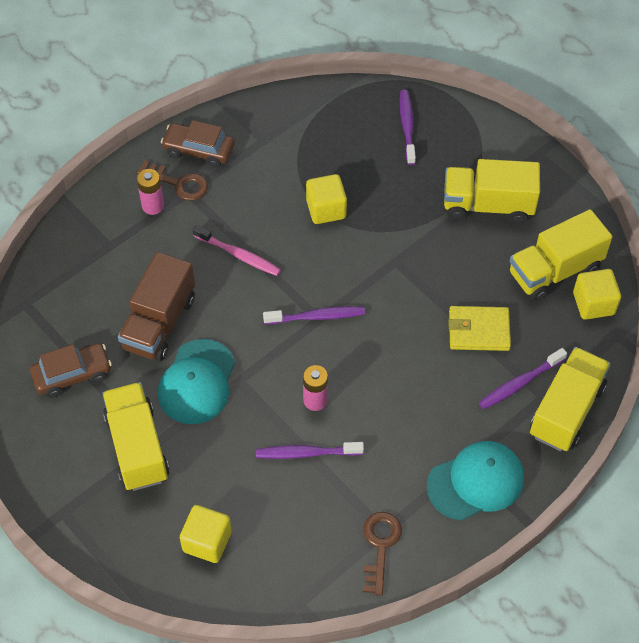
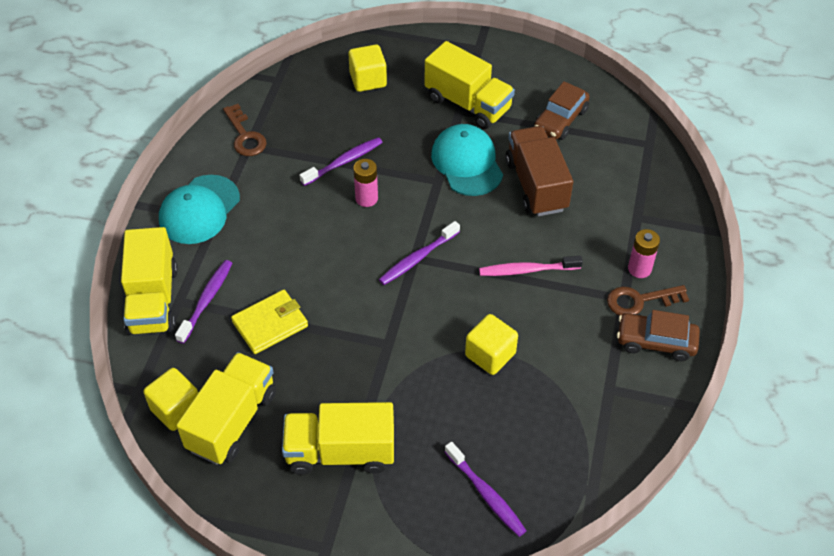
camera: 145 degrees right, 5 degrees down
brown car [161,120,235,168] -> brown car turned 150 degrees counterclockwise [617,310,700,361]
yellow truck [444,159,540,224] -> yellow truck turned 150 degrees counterclockwise [282,402,394,475]

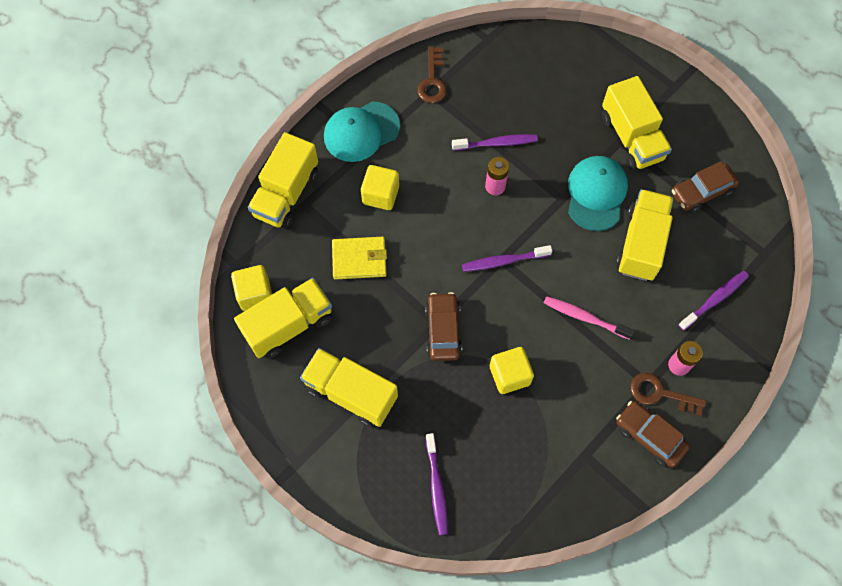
camera: 30 degrees right, 15 degrees up
purple toothbrush [175,260,232,344] -> purple toothbrush moved to [678,271,749,331]
yellow cube [348,45,387,92] -> yellow cube moved to [361,165,399,210]
brown truck [505,126,573,216] -> yellow truck [616,189,674,281]
none -> brown car [425,292,462,361]

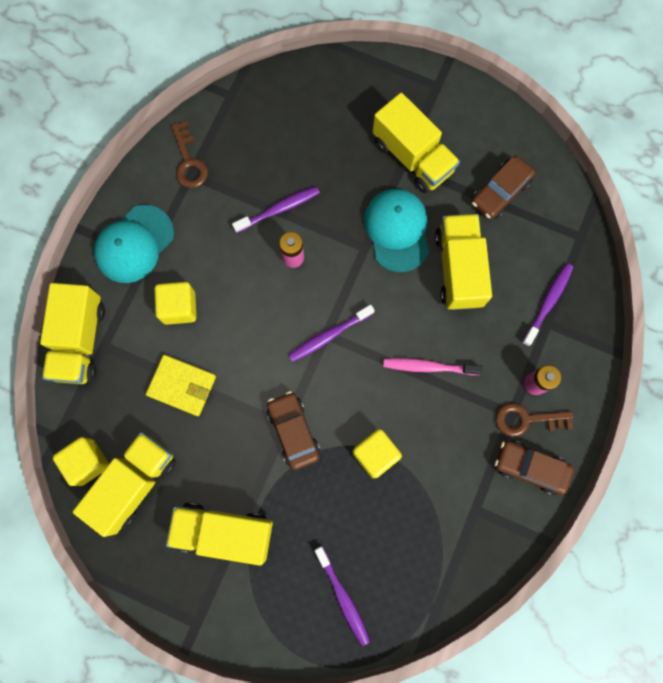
camera: 20 degrees left, 10 degrees up
yellow wallet [332,237,387,280] -> yellow wallet turned 45 degrees clockwise [146,355,216,416]

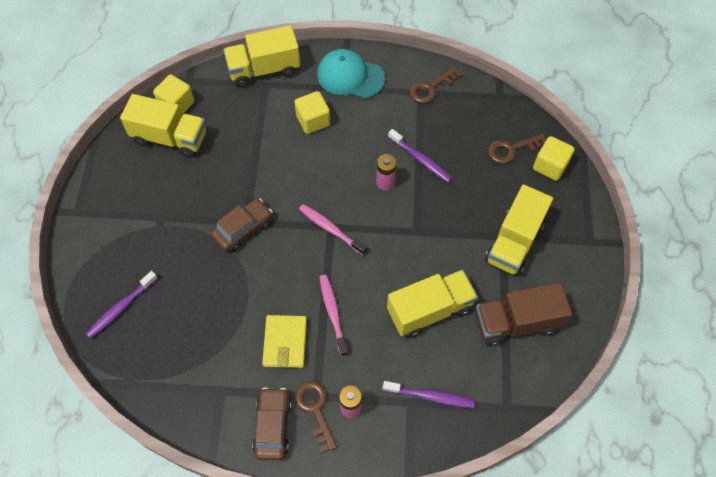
camera: 70 degrees right, 15 degrees down
yellow wallet [146,355,216,416] -> yellow wallet moved to [262,315,307,368]
yellow truck [166,503,273,566] -> none
purple toothbrush [288,305,375,362] -> pink toothbrush [299,204,367,255]
yellow cube [352,429,402,478] -> yellow cube moved to [533,136,575,181]
turquoise cap [364,189,429,272] -> none
brown car [471,156,535,220] -> brown truck [476,283,572,347]
none -> brown key [488,133,546,164]

